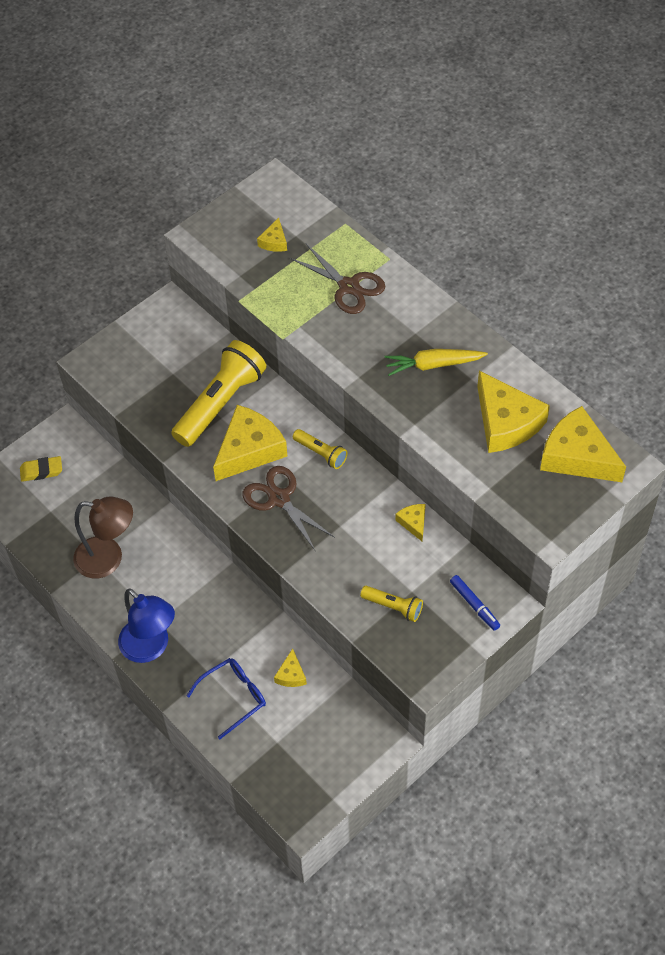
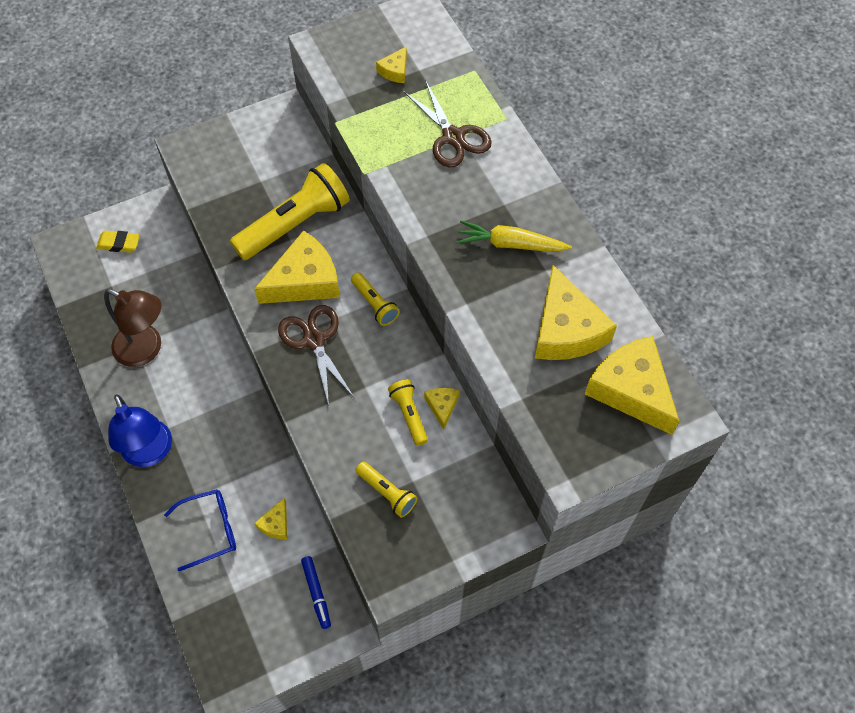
camera: 15 degrees right, 5 degrees up
blue marker [450,575,500,631] -> blue marker moved to [301,556,331,629]
none -> yellow flashlight [388,379,428,446]

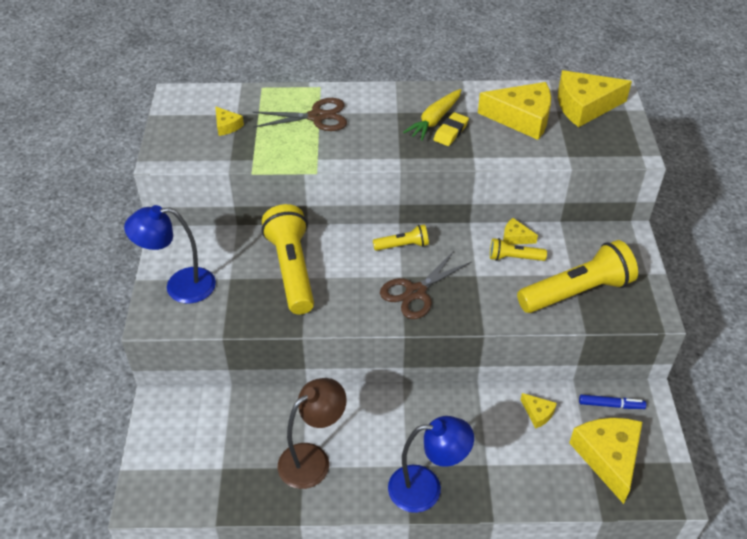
camera: 65 degrees left, 15 degrees down
yellow eraser [96,230,140,253] -> yellow eraser moved to [433,112,469,146]
blue glasses [164,489,236,571] -> none
yellow cheese [254,230,340,304] -> yellow cheese moved to [569,418,642,504]
brown scissors [278,305,354,406] -> brown scissors turned 45 degrees counterclockwise [380,250,471,319]
yellow flashlight [355,462,417,518] -> yellow flashlight [517,240,638,313], size x2.04
none -> blue lamp [124,205,216,304]

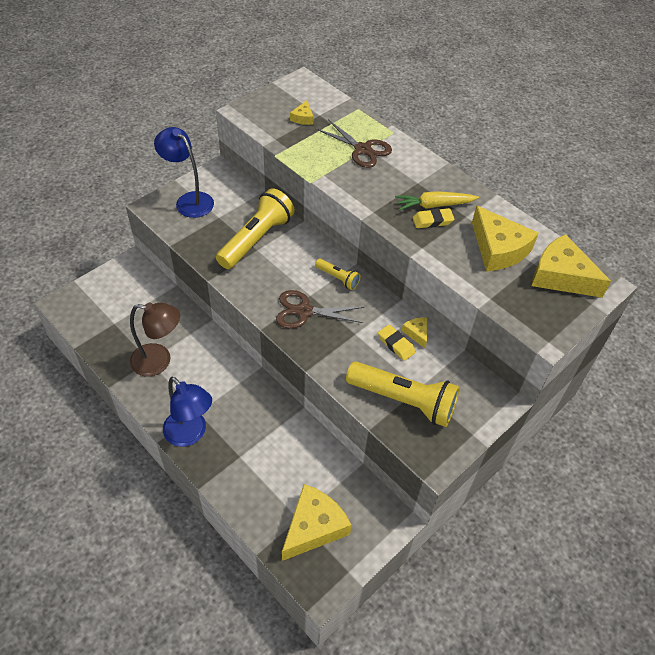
camera: 45 degrees right, 5 degrees up
yellow flashlight [490,238,547,261] -> yellow eraser [378,324,416,361]
yellow cheese [521,393,557,429] -> none
blue marker [579,395,646,409] -> none

